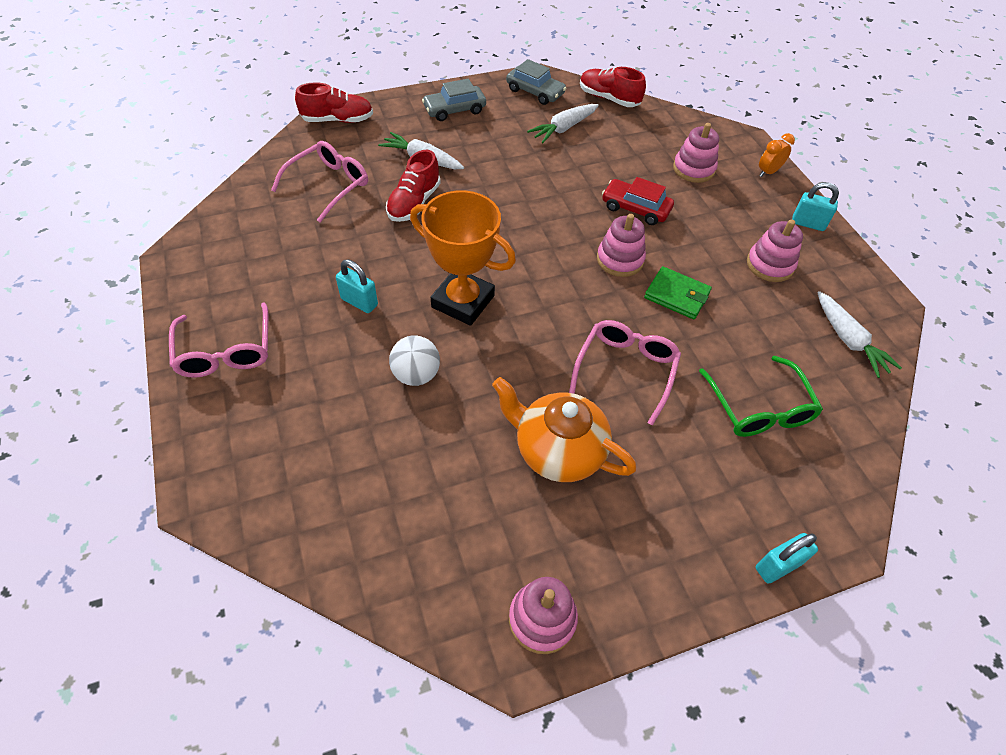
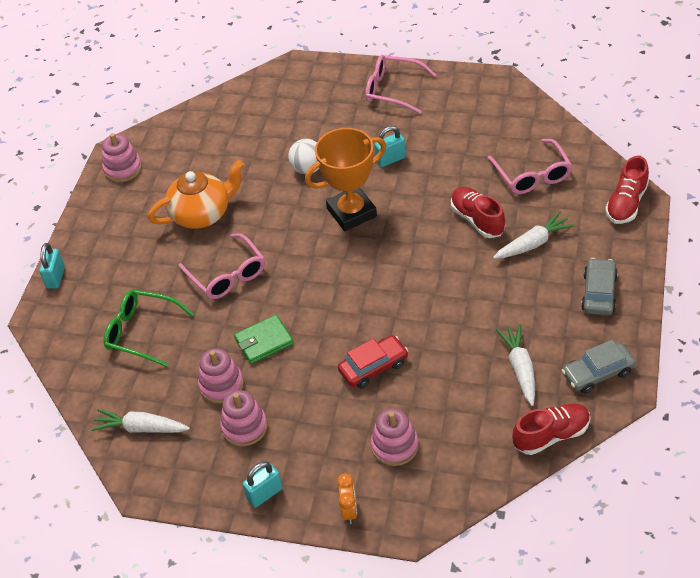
camera: 130 degrees right, 5 degrees down
pink stacking toy [597,214,646,277] -> pink stacking toy moved to [198,348,244,403]

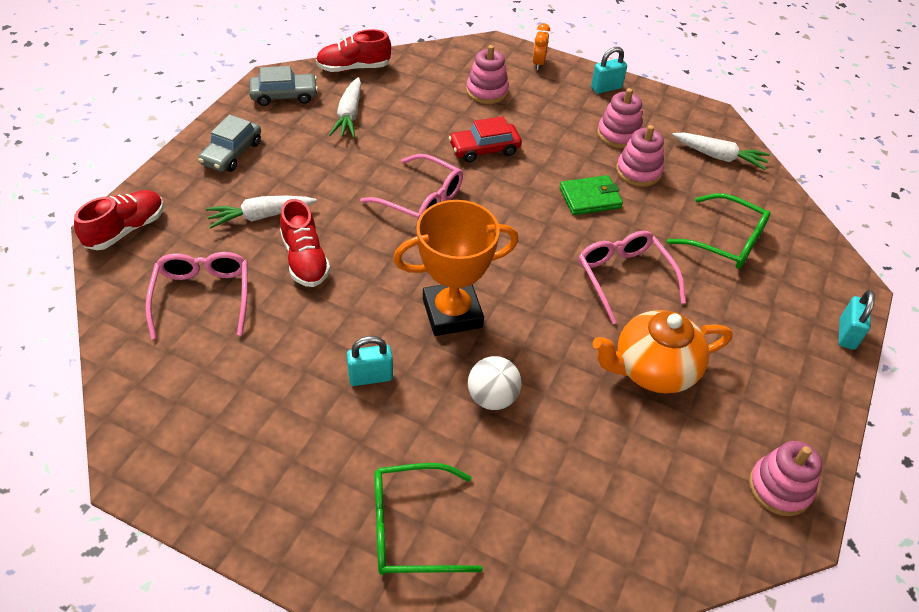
camera: 175 degrees left, 0 degrees up
pink glasses [365,55,436,114] -> pink glasses moved to [360,154,463,219]
none -> green glasses [374,463,483,575]

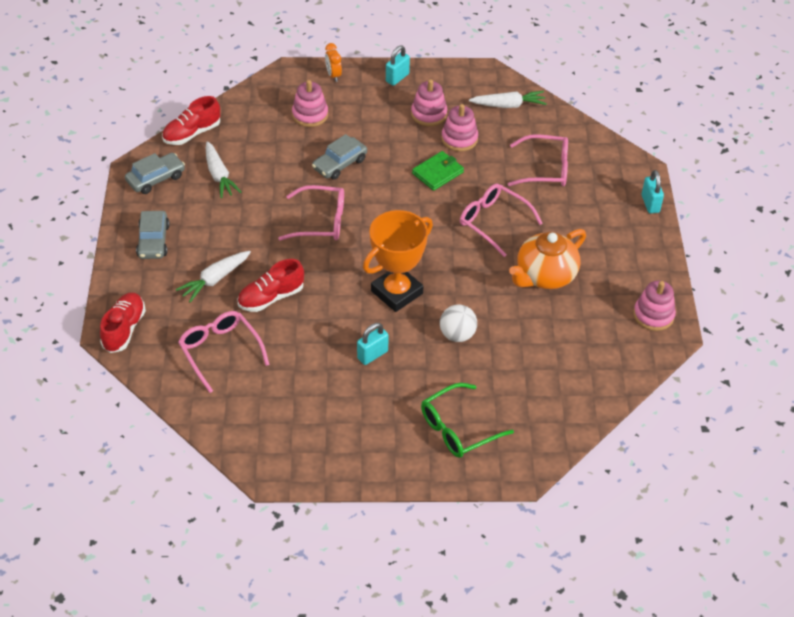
camera: 25 degrees left, 0 degrees up
red shoe [280,199,330,287] -> red shoe turned 105 degrees clockwise [237,259,304,312]
red car [449,116,522,163] -> grey car [312,134,367,180]
green glasses [667,193,771,269] -> pink glasses [508,134,568,186]

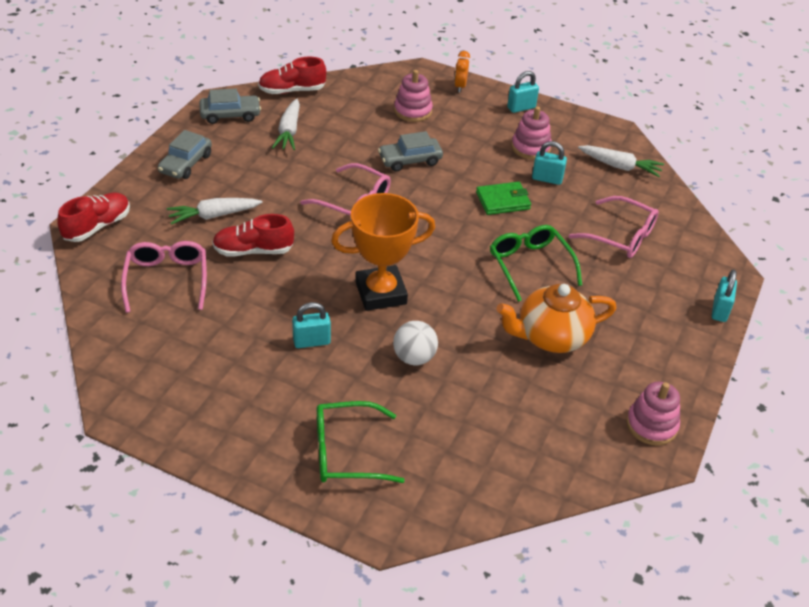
camera: 25 degrees right, 5 degrees down
pink stacking toy [441,104,478,152] -> turquoise padlock [532,141,567,185]
pink glasses [460,184,543,257] -> green glasses [490,225,582,302]

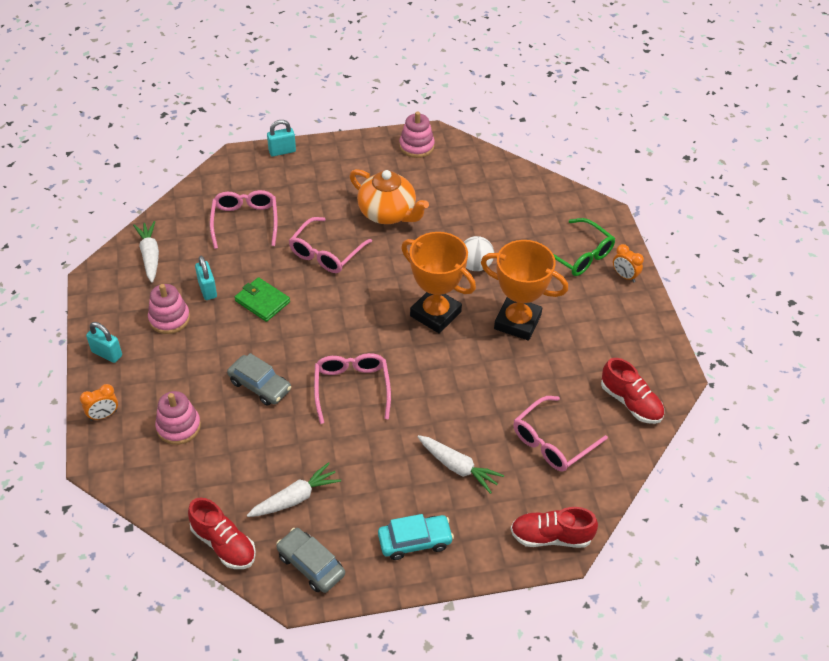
camera: 125 degrees left, 5 degrees up
grey car [158,130,212,179] -> turquoise car [378,514,454,560]
red shoe [212,214,294,257] -> red shoe moved to [601,358,664,424]
turquoise padlock [292,302,331,348] -> orange trophy [481,240,568,341]
green glasses [490,225,582,302] -> pink glasses [289,217,372,273]
none -> orange clock [613,244,644,282]

